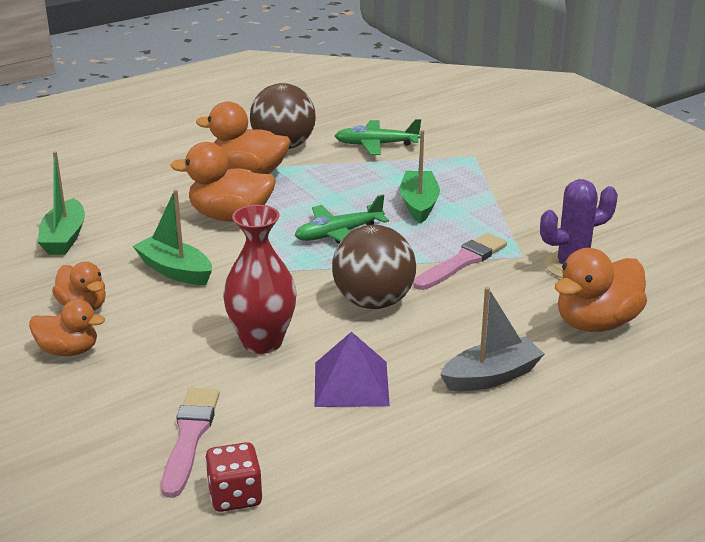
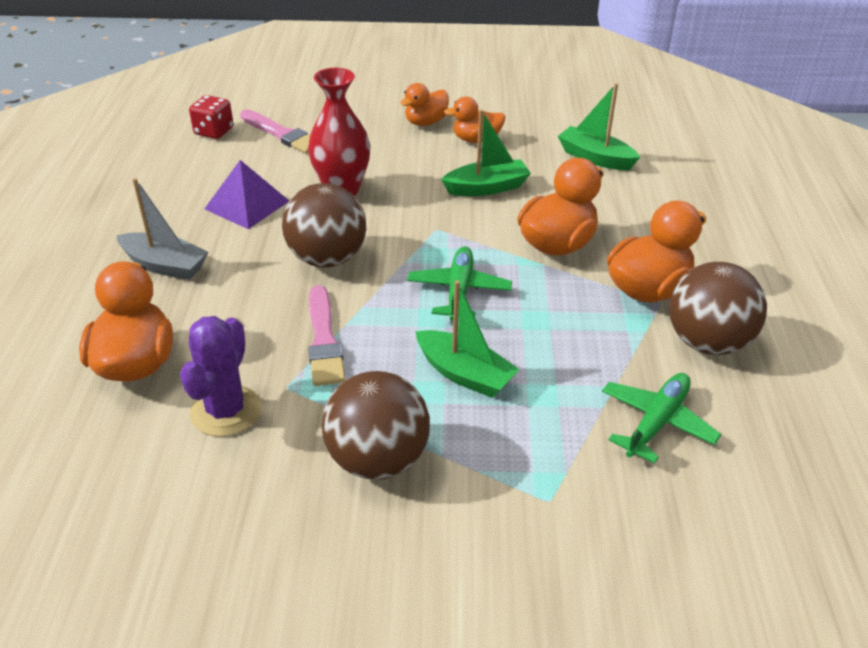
camera: 125 degrees right, 10 degrees up
grey boat [440,287,544,391] -> grey boat turned 75 degrees counterclockwise [116,178,208,280]
none -> brown ball [322,371,430,480]

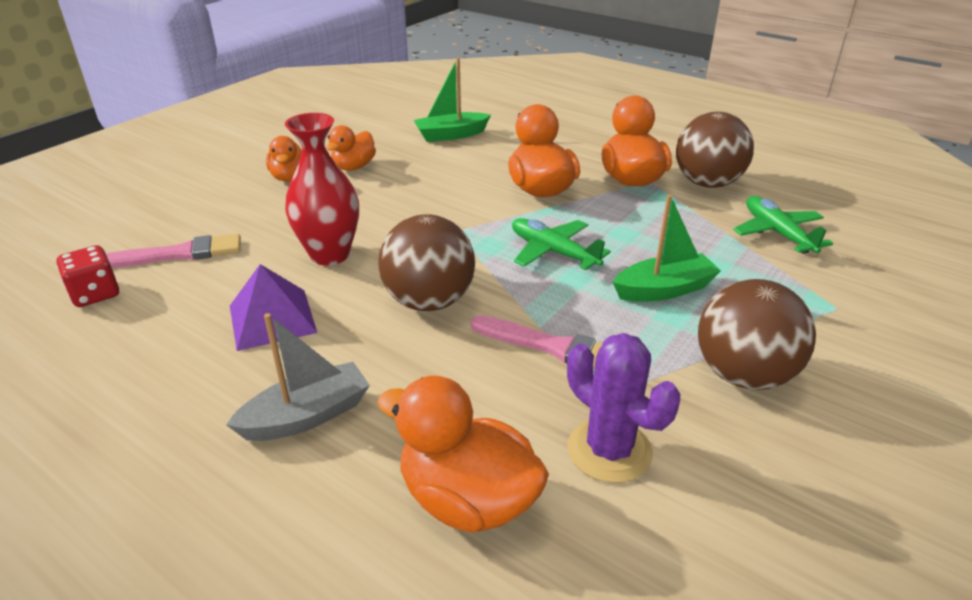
camera: 55 degrees left, 5 degrees down
green boat [441,109,531,196] -> none

